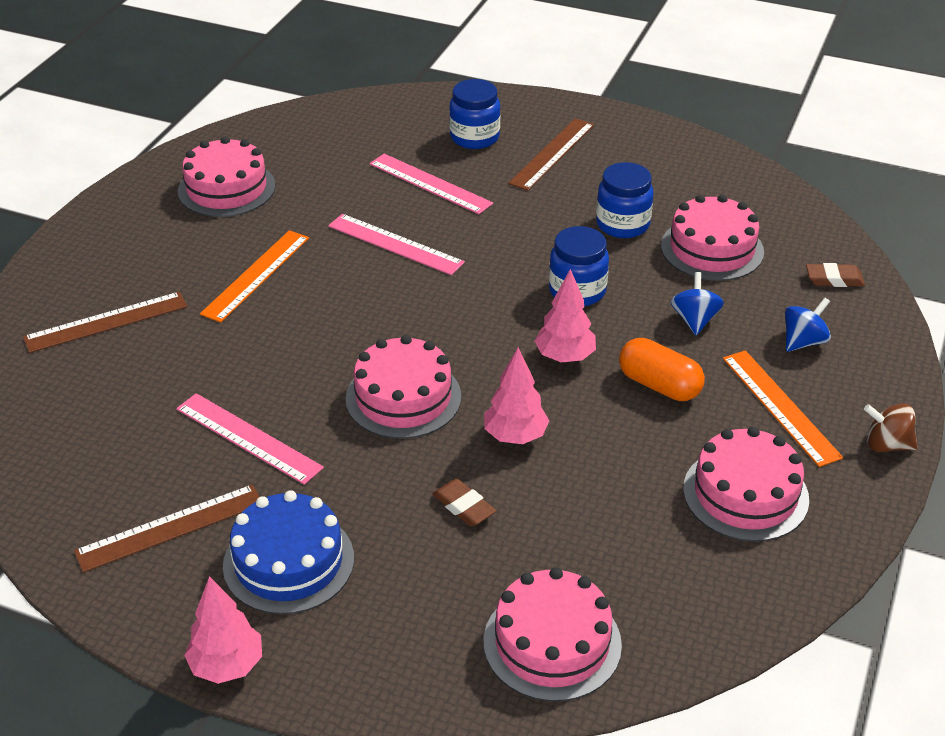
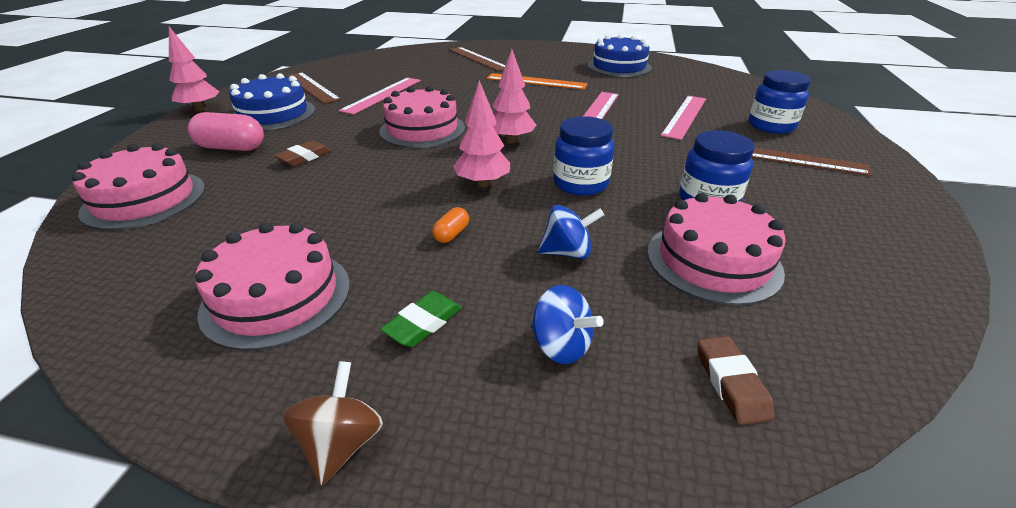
camera: 80 degrees right, 5 degrees down
pink cake [178,136,275,217] -> blue cake [588,34,652,77]
pink tree [484,347,549,444] -> pink tree moved to [492,49,536,143]
orange capsule [619,338,705,401] -> orange capsule [432,207,469,243], size x0.50
orange ruler [723,350,843,467] -> green eraser [380,291,462,347]
none -> pink capsule [188,112,264,151]

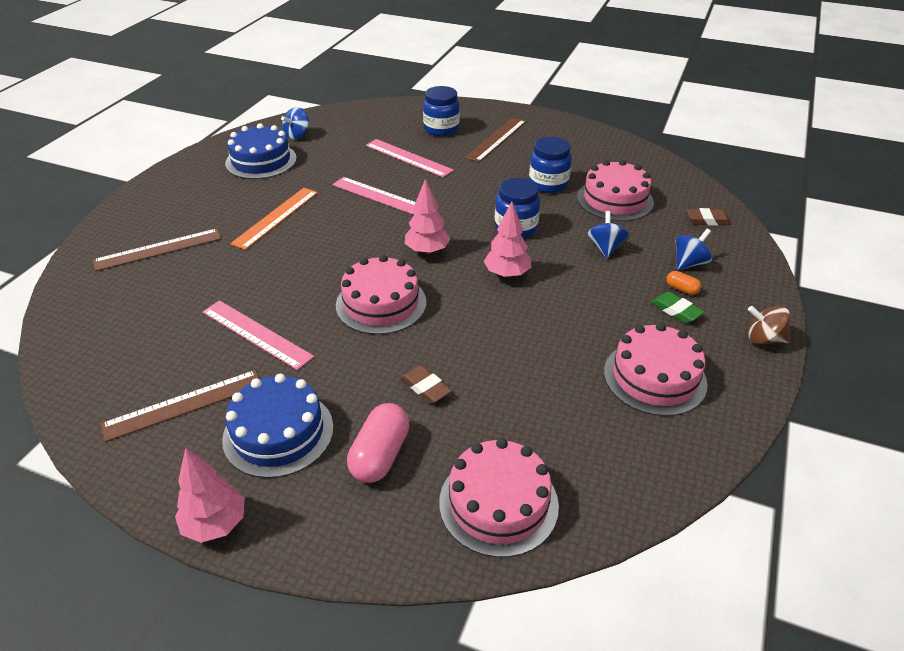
camera: 80 degrees left, 5 degrees up
orange capsule [432,207,469,243] -> orange capsule moved to [666,271,701,295]
none -> blue spinning top [281,107,309,139]

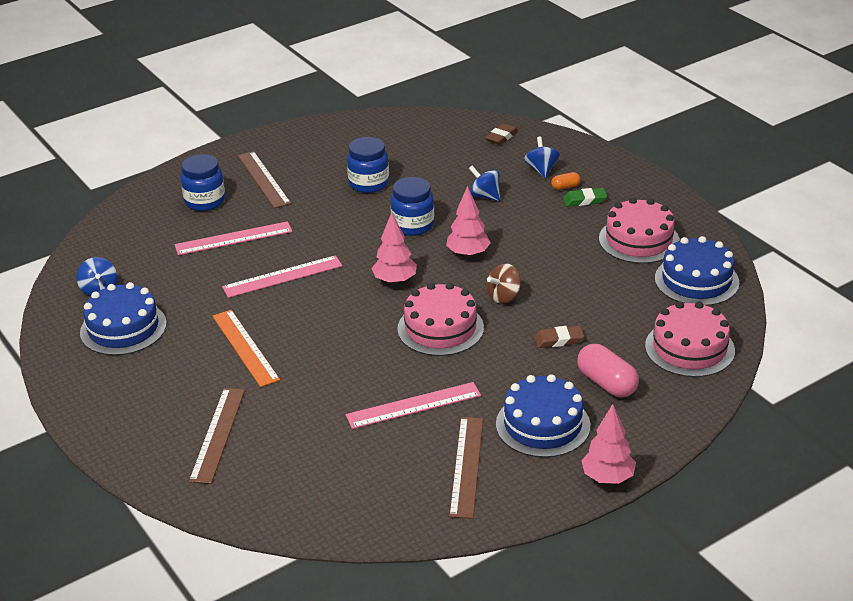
camera: 55 degrees left, 5 degrees down
pink cake [577,160,654,221] -> none
brown spinning top [748,306,790,345] -> brown spinning top moved to [487,263,521,304]
none -> blue cake [655,236,739,306]

